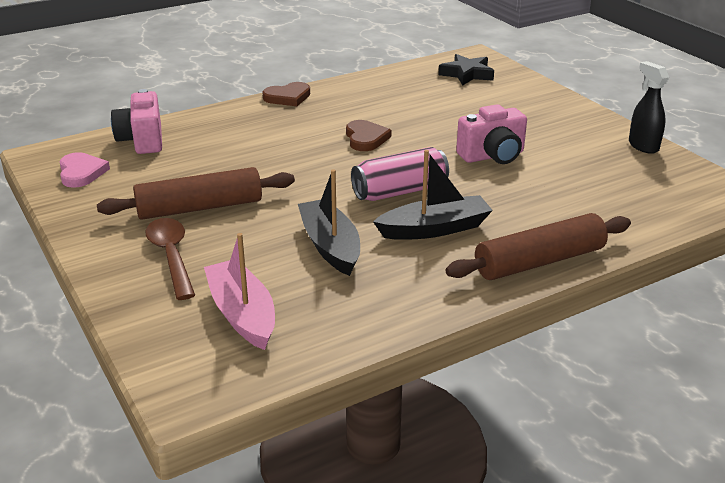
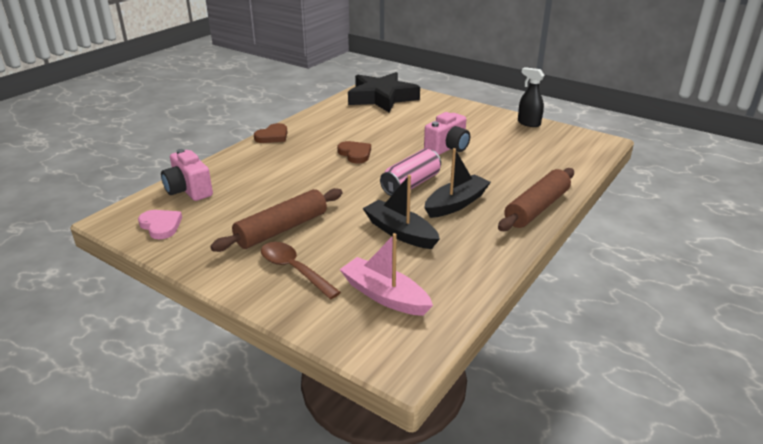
camera: 25 degrees left, 0 degrees up
black star [438,54,494,85] -> black star [348,72,420,113], size x1.83

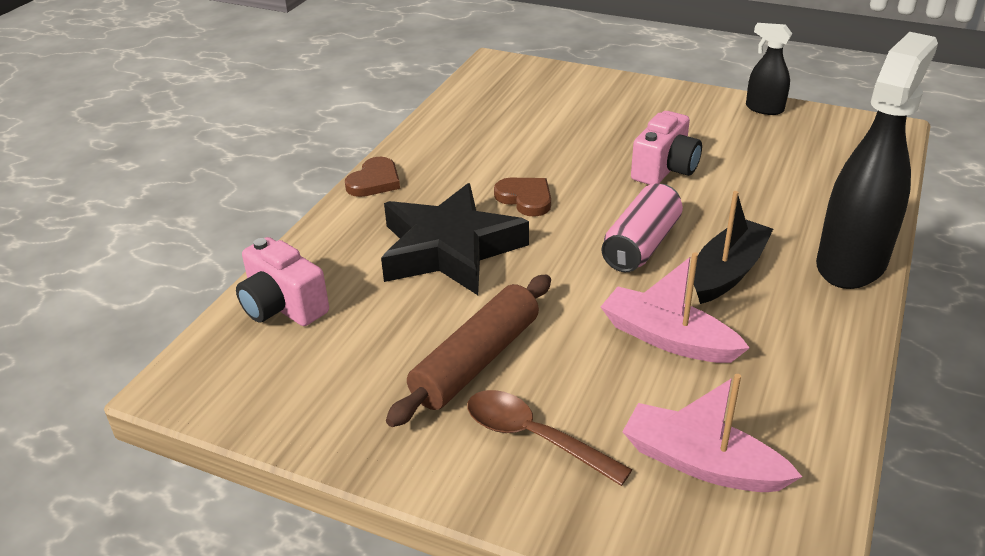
camera: 10 degrees left, 5 degrees up
pink heart [138,210,182,239] -> none
black star [348,72,420,113] -> black star moved to [381,183,529,295]
black boat [363,175,440,249] -> pink boat [601,252,750,363]
brown rolling pin [498,168,574,231] -> black spray bottle [816,32,938,289]

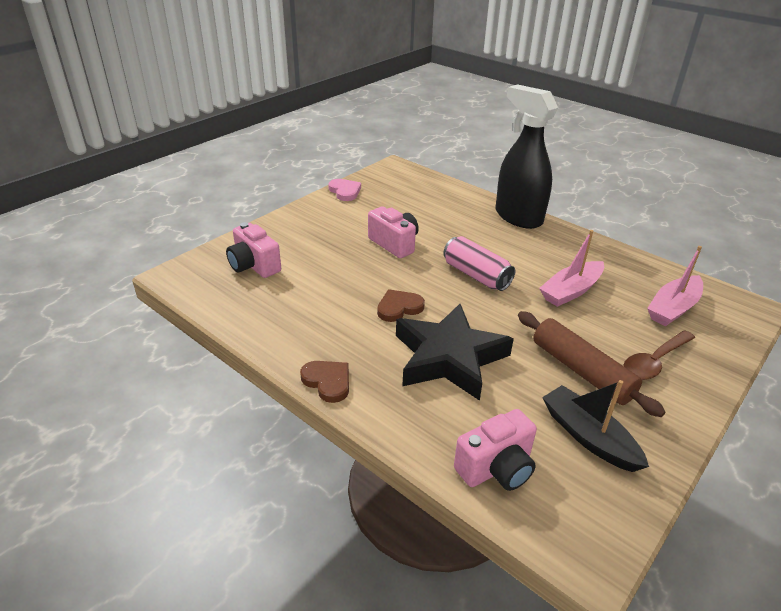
camera: 75 degrees left, 0 degrees up
black boat [694,191,773,304] -> black boat moved to [542,380,649,472]
black spray bottle [746,23,792,115] -> pink heart [328,179,361,201]
none -> pink camera [226,222,281,278]

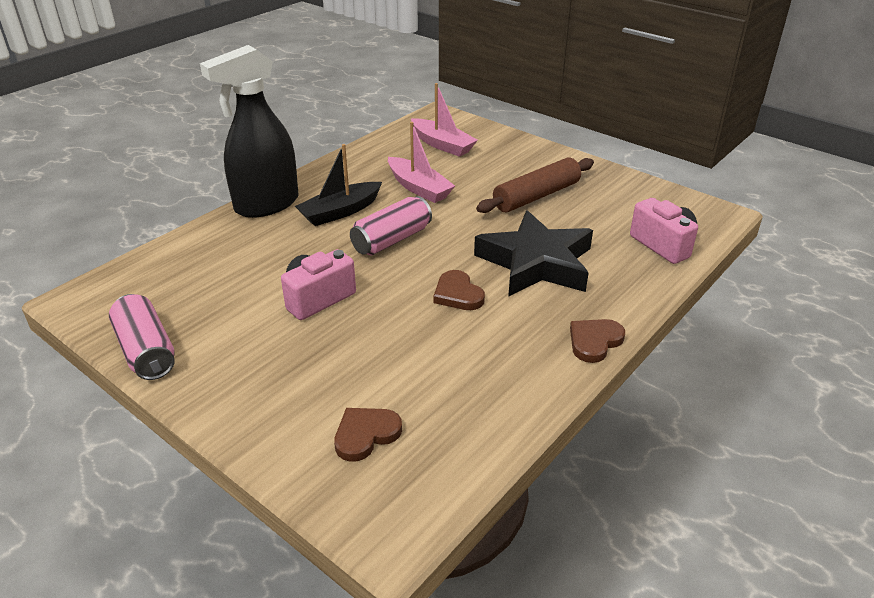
camera: 90 degrees left, 0 degrees up
pink camera [226,222,281,278] -> brown heart [334,408,402,462]
pink heart [328,179,361,201] -> pink can [109,294,175,380]
black boat [542,380,649,472] -> black boat moved to [295,144,382,226]
brown spoon [623,330,695,380] -> none

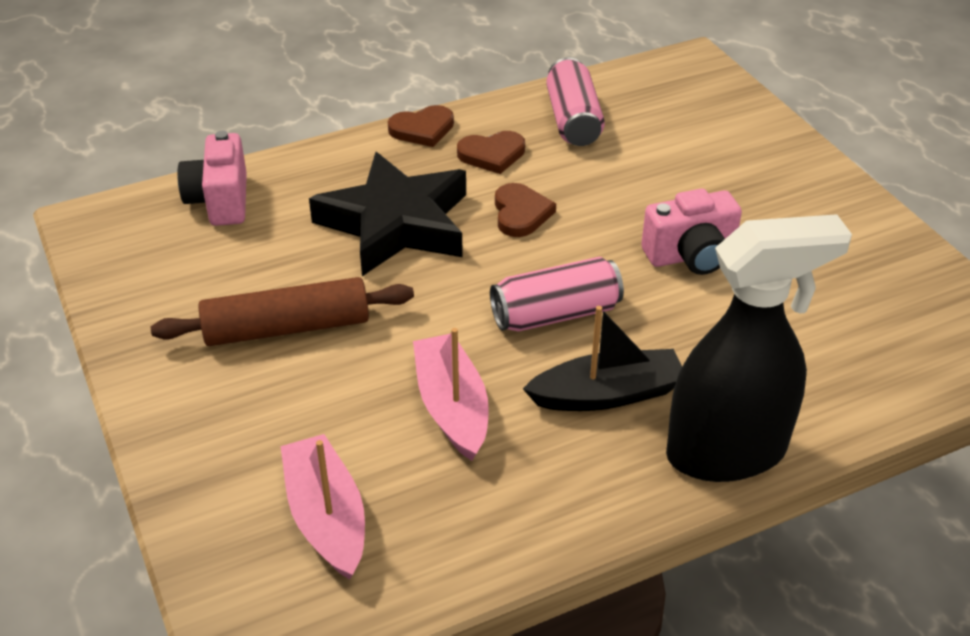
camera: 155 degrees left, 5 degrees up
pink can [109,294,175,380] -> pink can moved to [546,57,605,146]
brown heart [334,408,402,462] -> brown heart moved to [457,131,525,174]

